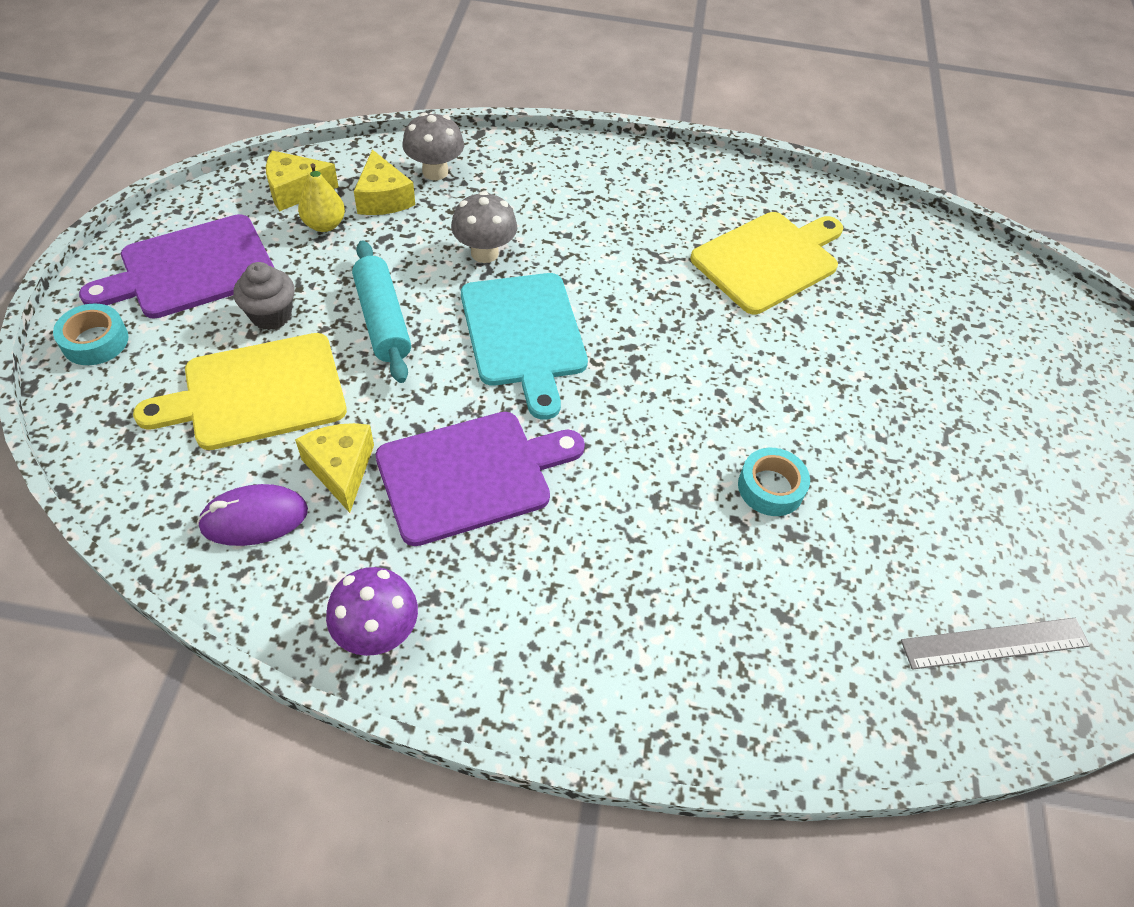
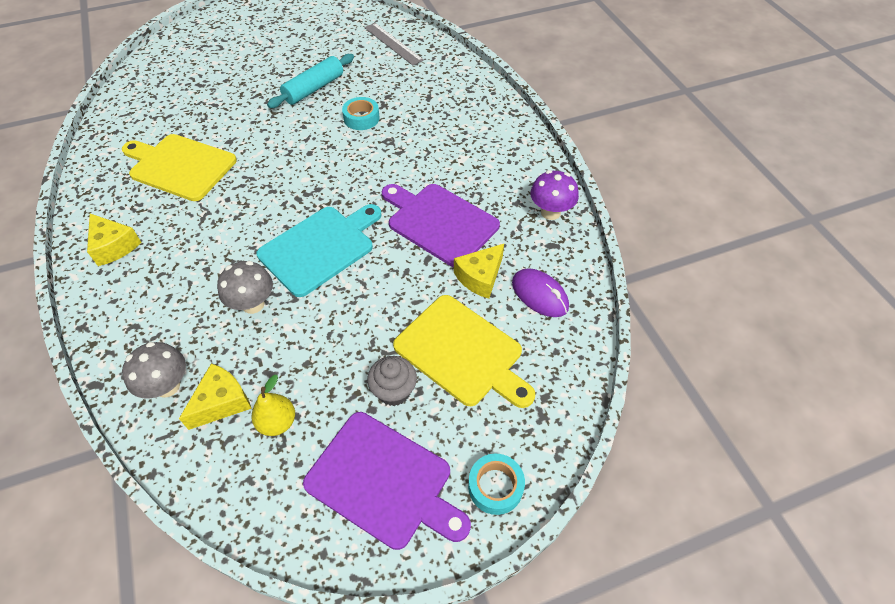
camera: 115 degrees left, 0 degrees up
yellow cheese [266,151,339,212] -> yellow cheese moved to [87,214,142,266]
turquoise rolling pin [352,240,411,383] -> turquoise rolling pin moved to [267,54,354,108]

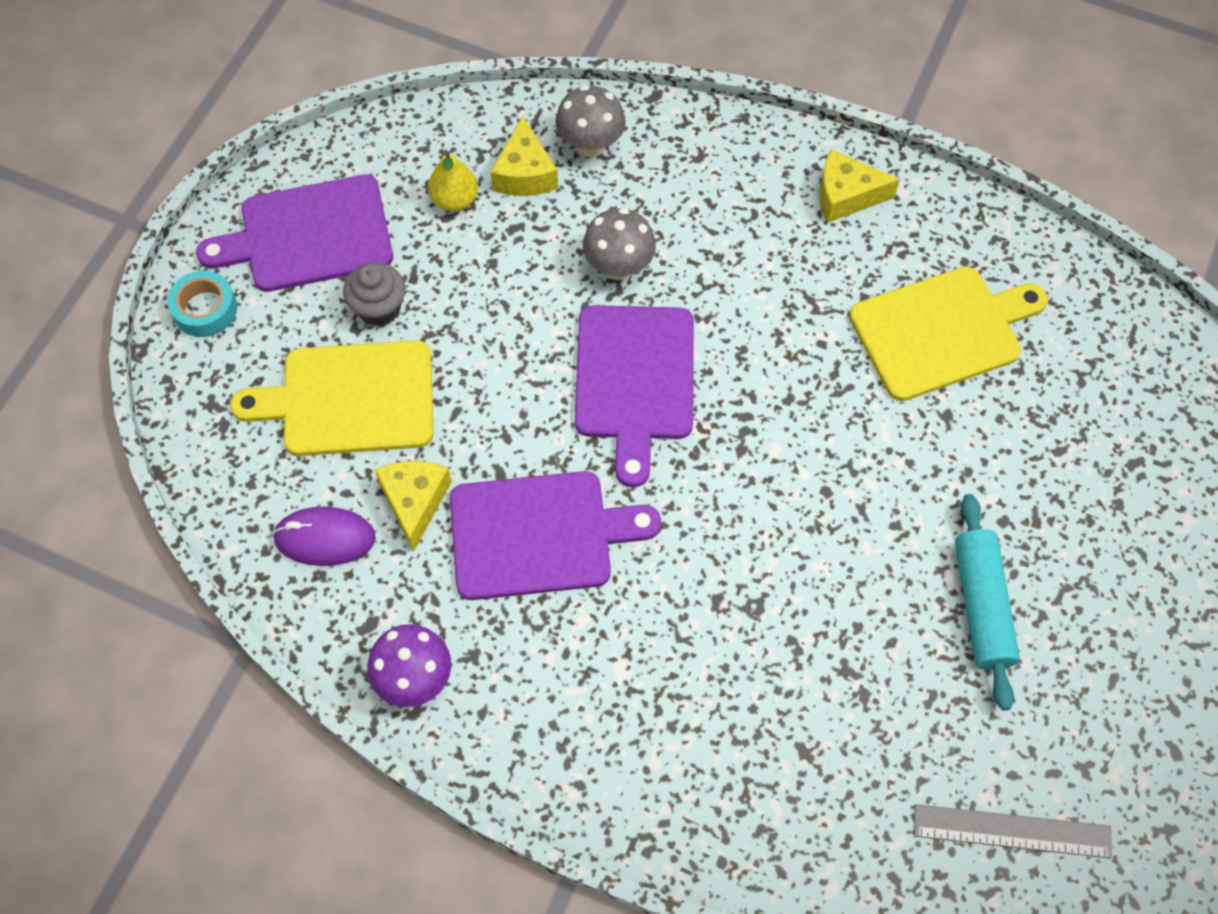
camera: 135 degrees right, 10 degrees up
turquoise cutting board [256,204,382,297] -> purple cutting board [575,305,694,487]
turquoise tape [342,97,380,130] -> none

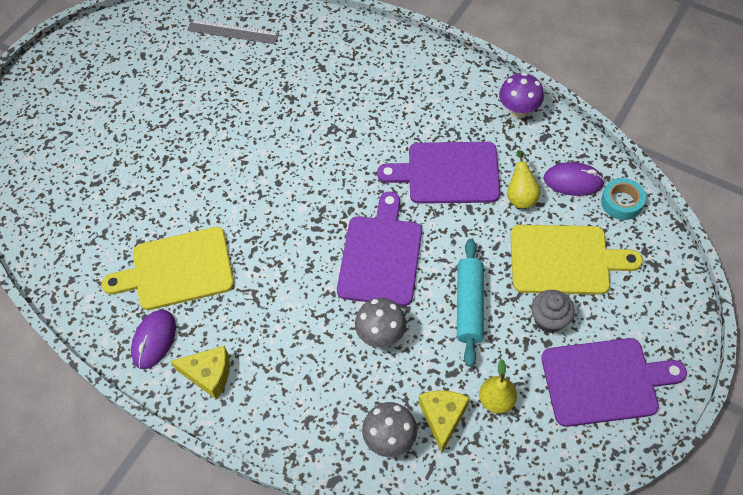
camera: 170 degrees left, 5 degrees down
turquoise tape [167,270,237,337] -> turquoise tape moved to [601,178,646,220]
yellow cheese [375,461,452,551] -> yellow pear [507,150,541,208]
turquoise rolling pin [955,494,1020,711] -> turquoise rolling pin moved to [457,239,484,367]
none -> purple mouse [131,310,176,369]

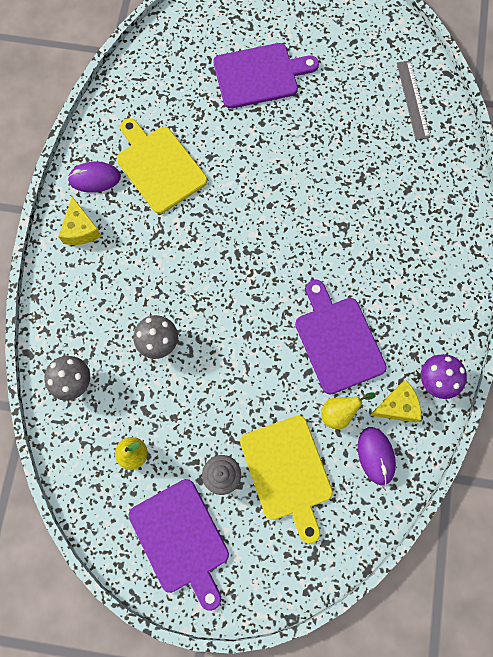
camera: 65 degrees right, 15 degrees up
purple cutting board [337,192,422,306] -> purple cutting board moved to [214,43,319,109]
yellow cheese [419,390,470,454] -> yellow cheese moved to [369,380,421,422]
turquoise rolling pin [457,239,484,367] -> none
turquoise tape [601,178,646,220] -> none

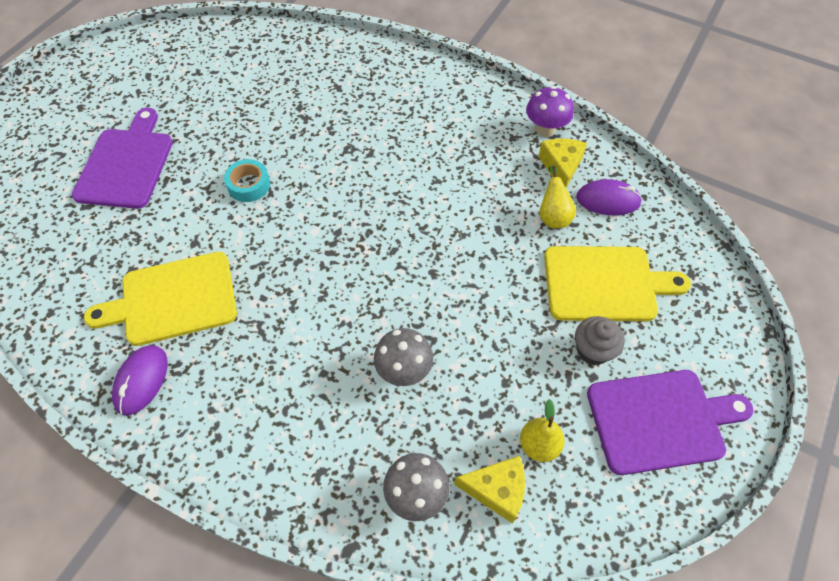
camera: 70 degrees left, 15 degrees down
yellow cheese [58,197,102,245] -> yellow cheese moved to [454,456,525,523]
purple cutting board [295,280,387,395] -> none
grey ruler [397,61,430,140] -> none
none -> turquoise tape [224,159,270,202]

